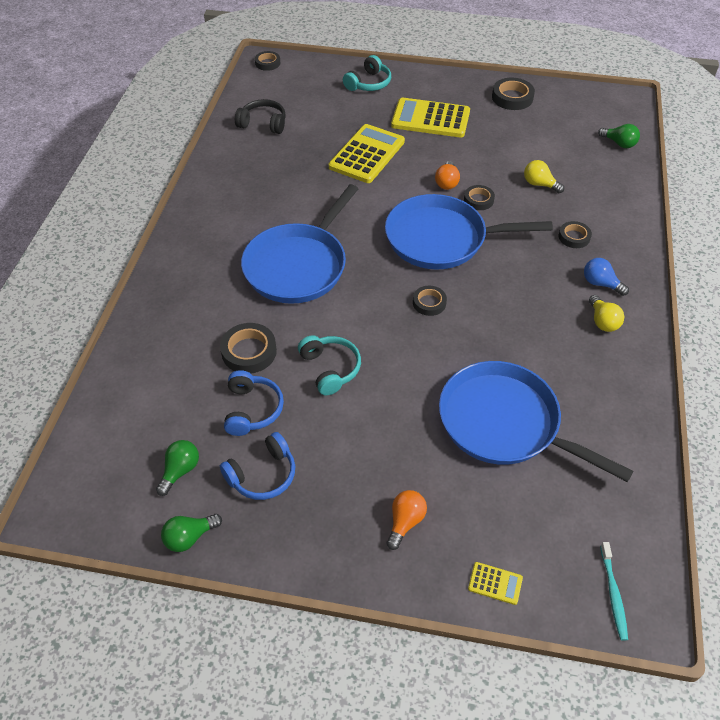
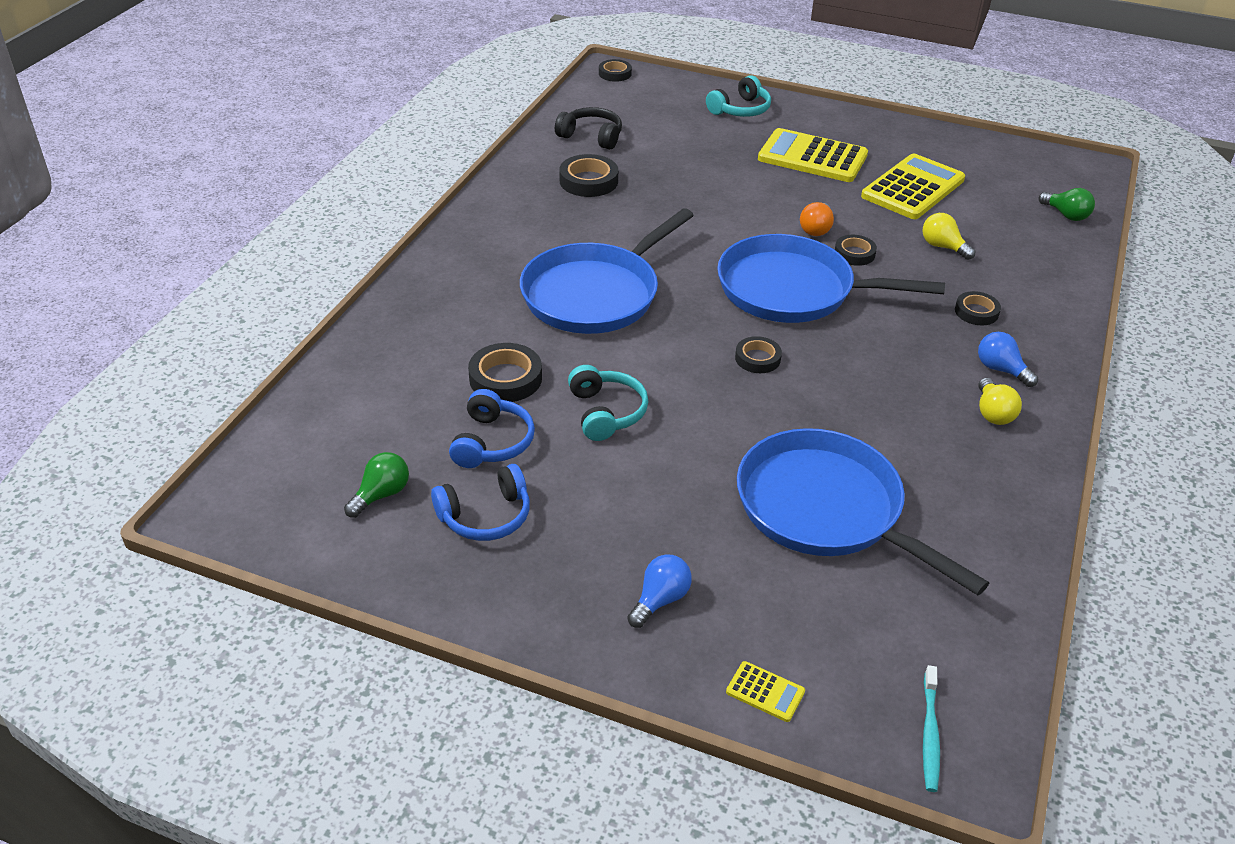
camera: 10 degrees right, 10 degrees down
green light bulb [161,514,222,552] -> none
yellow calculator [329,124,405,183] -> yellow calculator moved to [861,153,965,219]
orange light bulb [386,490,427,550] -> blue light bulb [627,554,692,628]
black tape [492,78,535,110] -> black tape moved to [559,154,618,197]

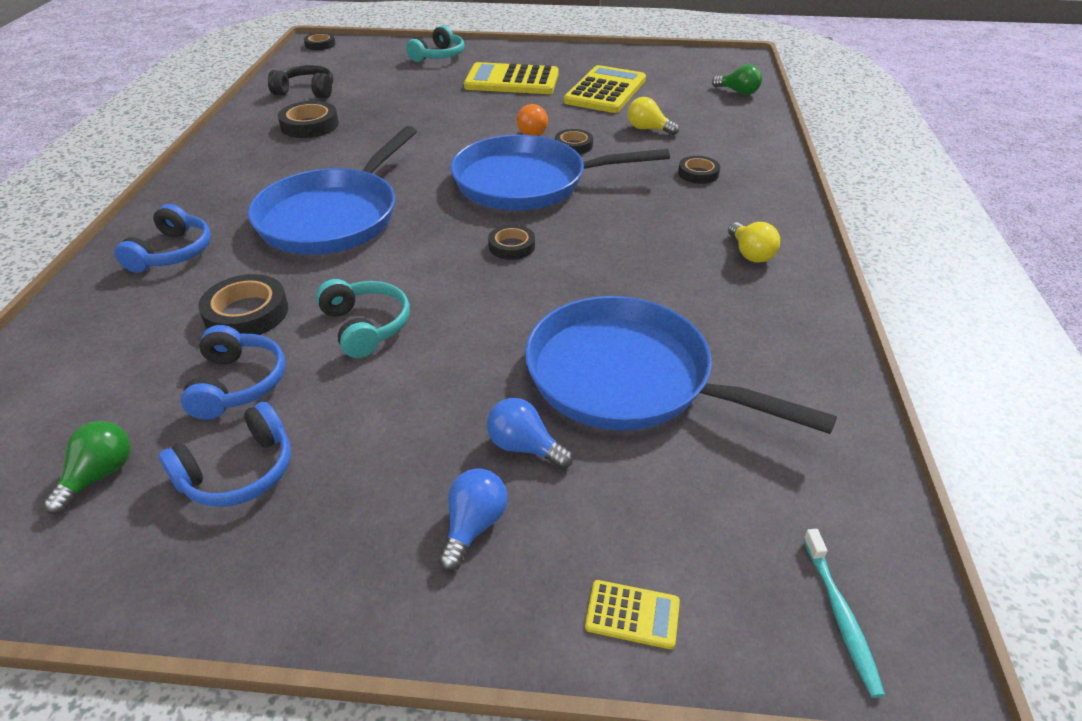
camera: 15 degrees left, 0 degrees up
blue light bulb [978,332,1038,387] -> blue light bulb moved to [487,398,573,469]
none -> blue headphones [115,204,211,273]

